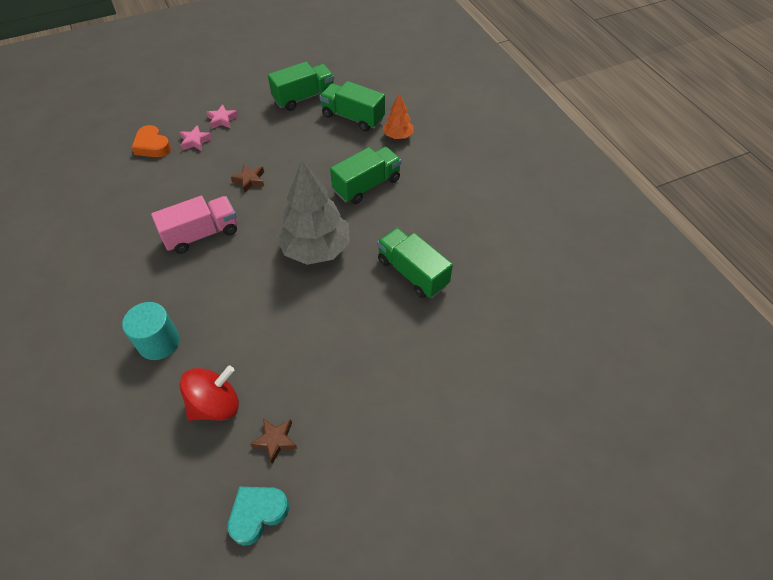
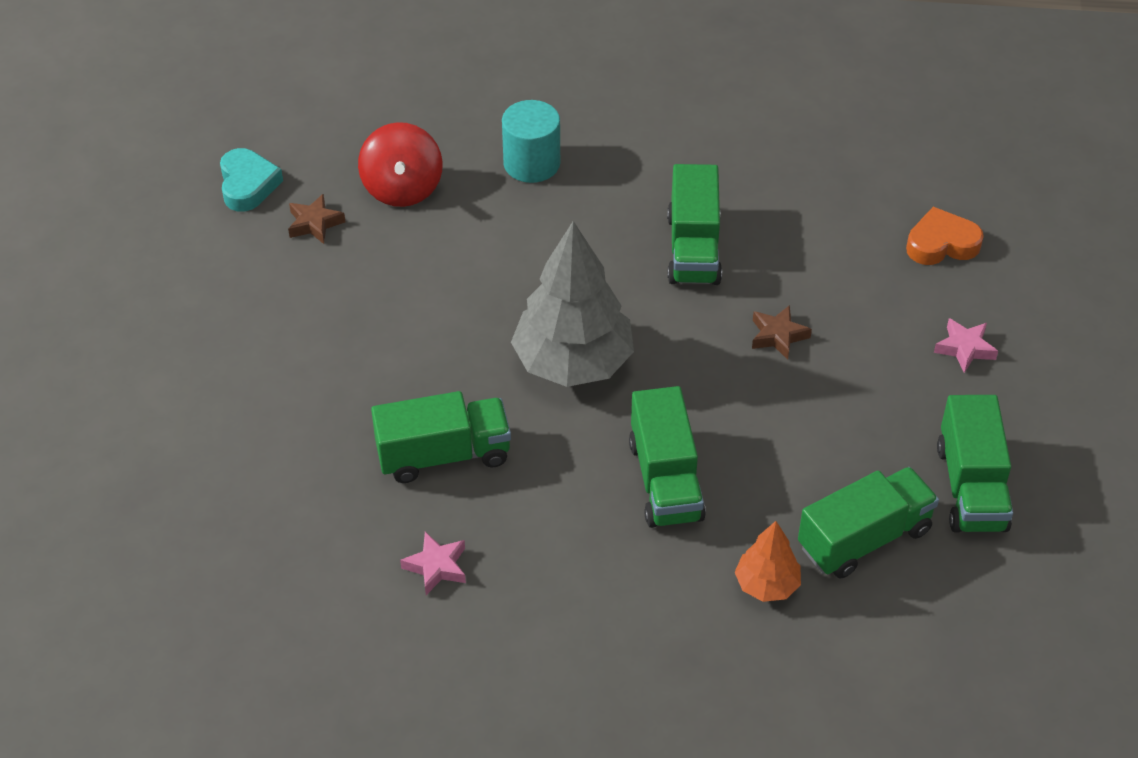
camera: 120 degrees right, 5 degrees down
pink truck [151,196,237,254] -> green truck [667,164,722,285]
pink star [179,125,212,151] -> pink star moved to [400,532,466,595]

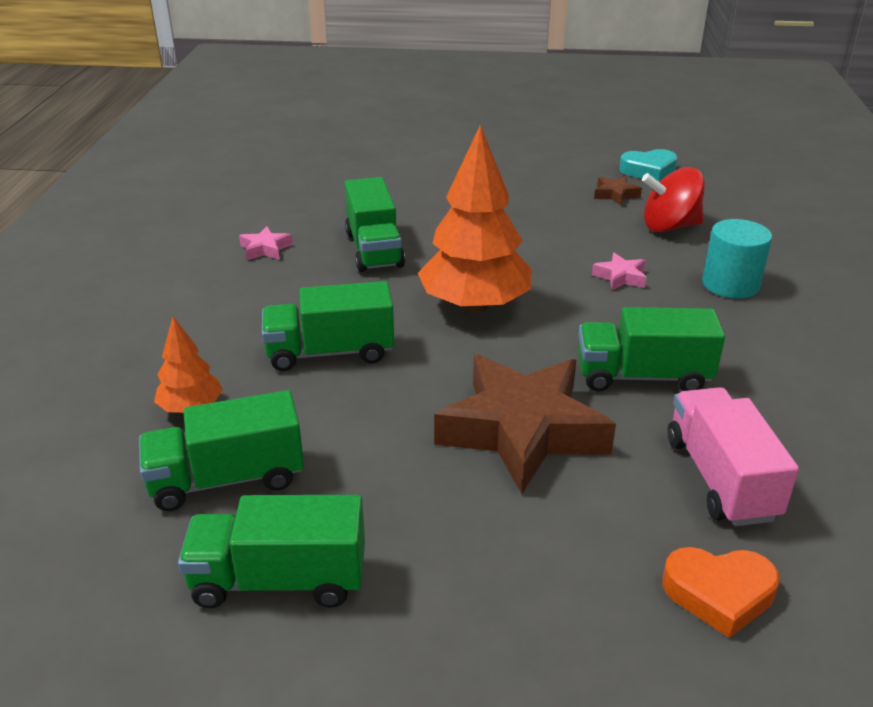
camera: 90 degrees right, 15 degrees down
grey tree [511,221,634,387] -> orange tree [418,125,532,313]
brown star [752,305,812,360] -> brown star [434,355,616,494], size x2.47
green truck [798,467,939,578] -> green truck turned 105 degrees clockwise [139,390,304,511]
orange heart [906,207,984,265] -> orange heart turned 105 degrees clockwise [662,547,780,638]
pink star [934,318,998,373] -> pink star moved to [592,253,647,290]
none -> pink truck [667,387,799,526]

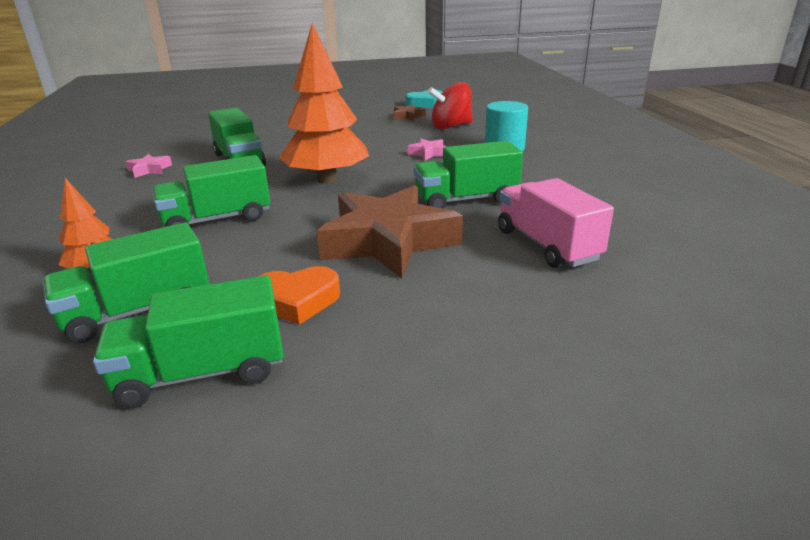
camera: 15 degrees left, 5 degrees down
orange heart [662,547,780,638] -> orange heart moved to [258,266,340,325]

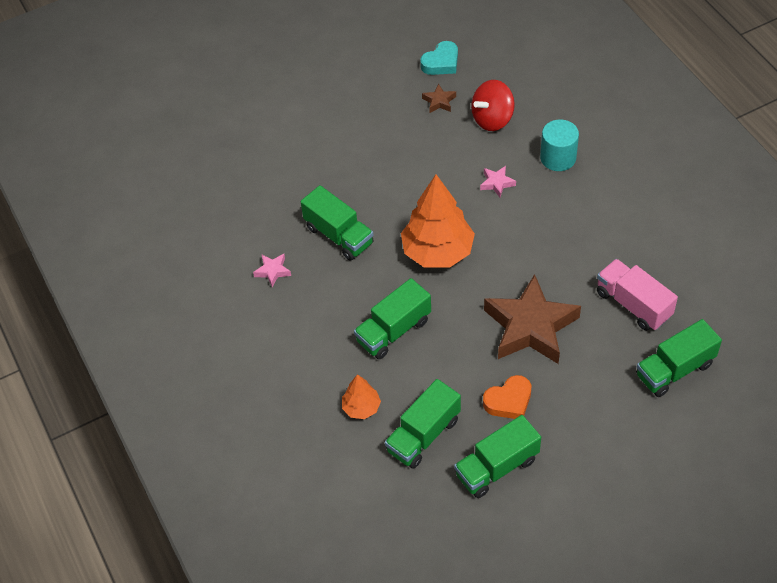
camera: 15 degrees left, 25 degrees up
green truck [414,141,523,209] -> green truck moved to [636,319,722,397]

